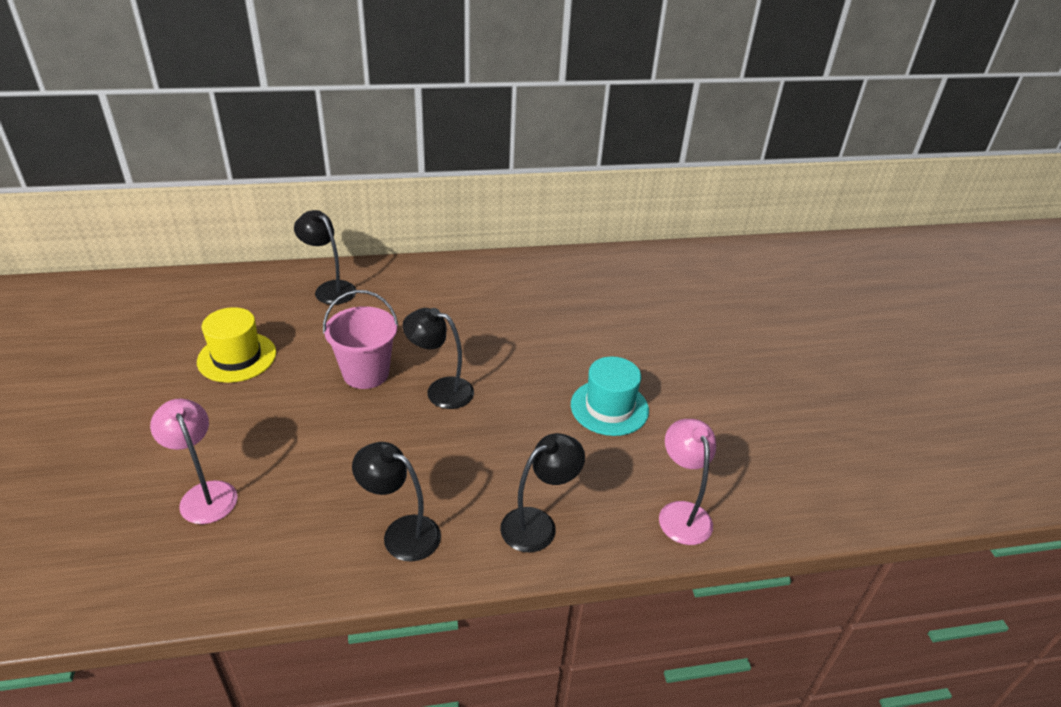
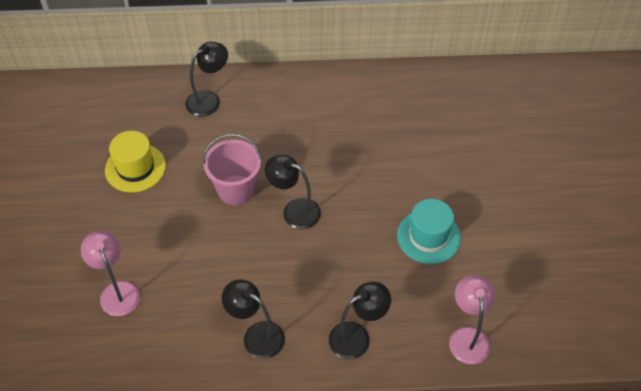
camera: 10 degrees right, 15 degrees up
black lamp [294,210,356,305] -> black lamp turned 90 degrees clockwise [185,42,228,117]

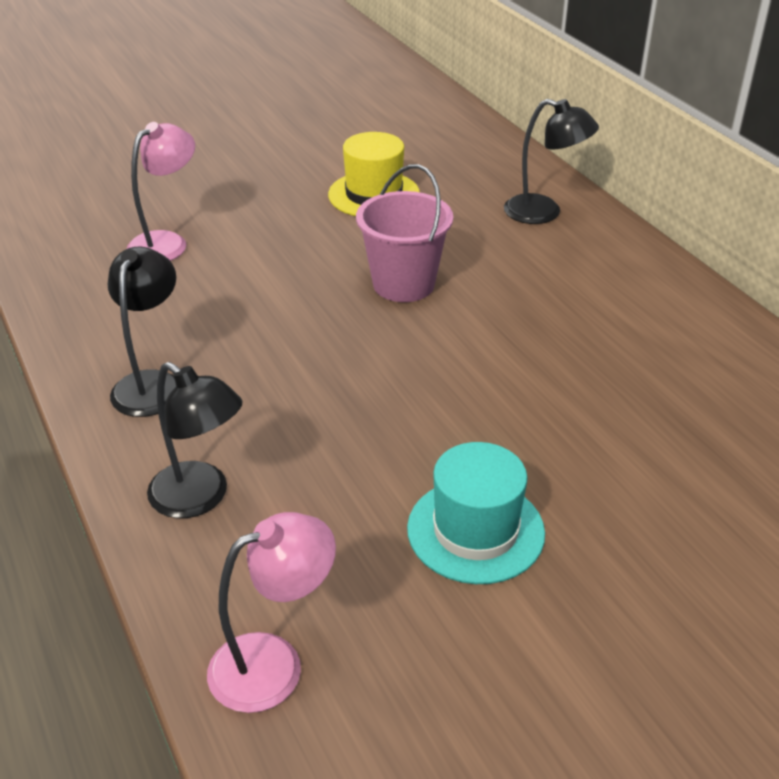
camera: 65 degrees right, 15 degrees down
black lamp [264,155,321,229] -> none

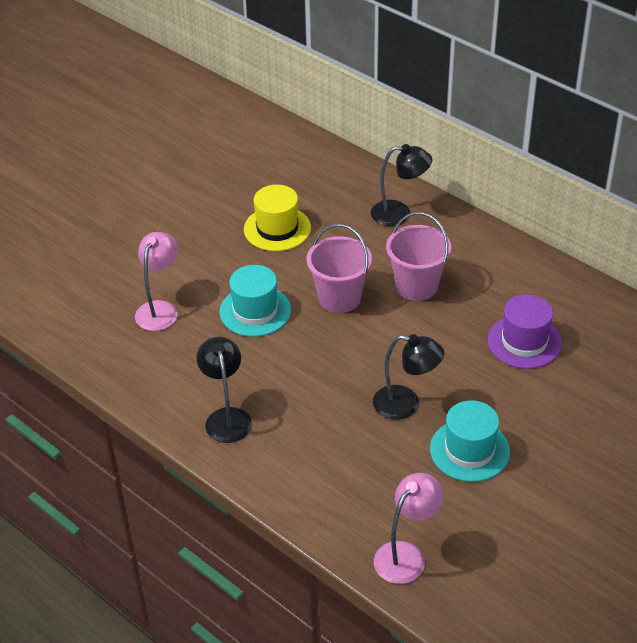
camera: 20 degrees left, 5 degrees up
black lamp [147,362,243,518] -> black lamp moved to [373,334,444,420]
none -> turquoise hat [219,265,291,337]
none -> pink bucket [386,212,451,301]
none -> purple hat [488,294,562,369]

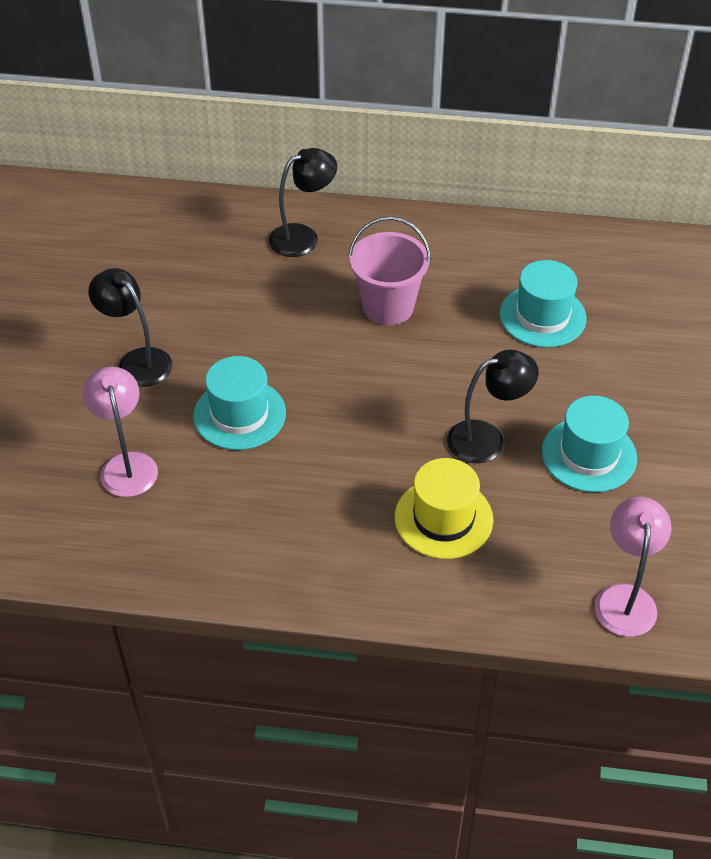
camera: 35 degrees left, 5 degrees up
black lamp [196,337,252,443] -> black lamp moved to [88,268,172,387]
yellow hat [244,185,311,251] -> yellow hat moved to [395,458,493,559]
pink bucket [307,224,372,313] -> none
purple hat [488,294,562,369] -> turquoise hat [500,260,586,348]

